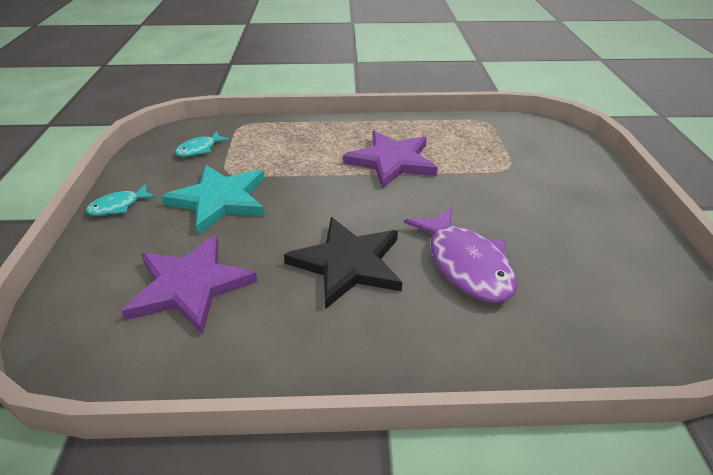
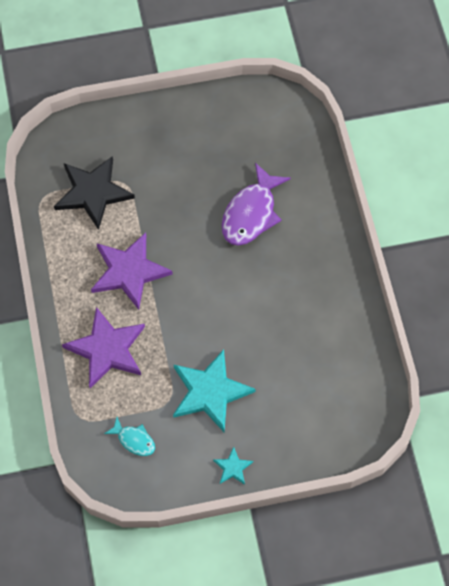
camera: 100 degrees left, 25 degrees up
turquoise fish [86,184,156,216] -> turquoise star [213,447,253,485]
purple star [121,235,258,335] -> purple star moved to [62,307,145,388]
black star [284,217,402,309] -> black star moved to [54,156,135,230]
purple fish [404,207,517,303] -> purple fish turned 150 degrees clockwise [222,163,291,246]

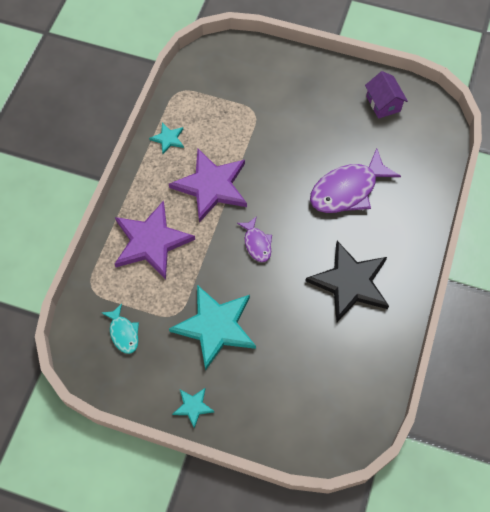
camera: 30 degrees right, 0 degrees up
black star [54,156,135,230] -> black star moved to [305,241,389,322]
none -> turquoise star [149,123,184,154]
none -> purple fish [237,216,272,262]
none -> purple house [365,71,408,119]

